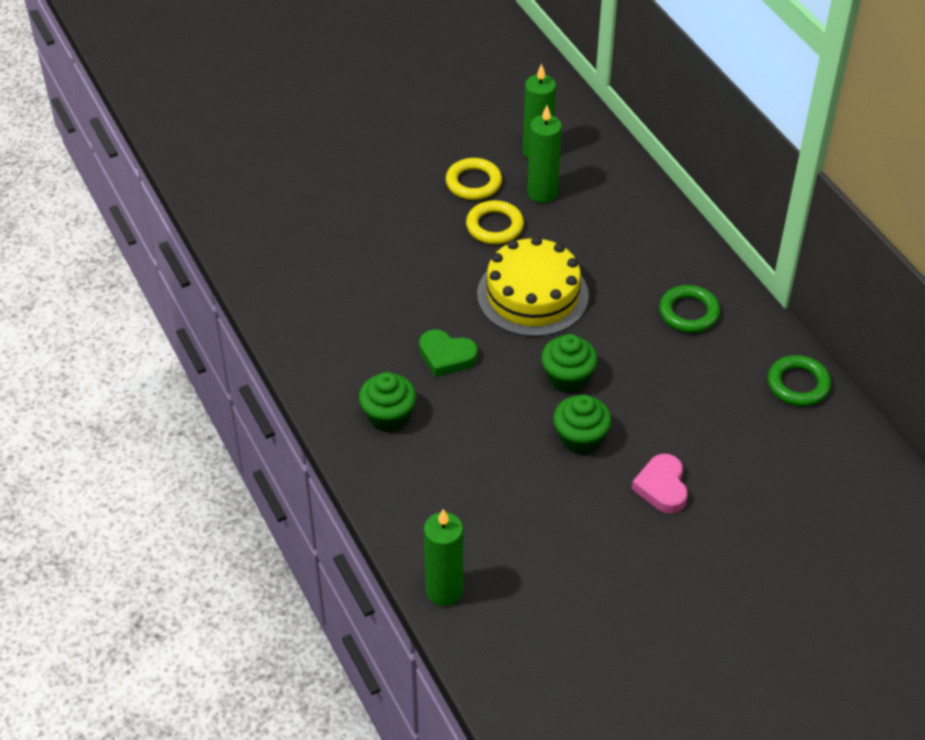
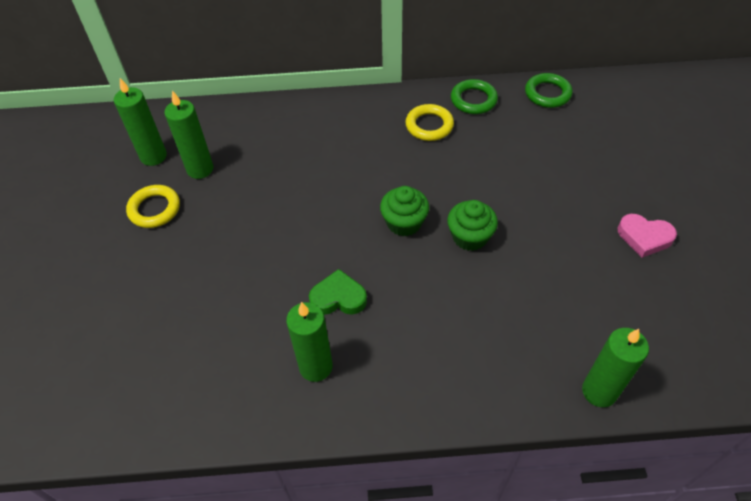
camera: 65 degrees left, 5 degrees up
green cupcake [359,372,416,431] -> none
green heart [419,329,478,377] -> green heart turned 135 degrees counterclockwise [309,269,367,315]
yellow ring [466,200,524,244] -> yellow ring moved to [405,104,454,141]
yellow cake [477,236,589,337] -> none
pink heart [632,454,688,514] -> pink heart moved to [618,214,677,258]
green ring [659,285,720,333] -> green ring moved to [525,73,573,108]
none -> green candle [286,302,333,382]

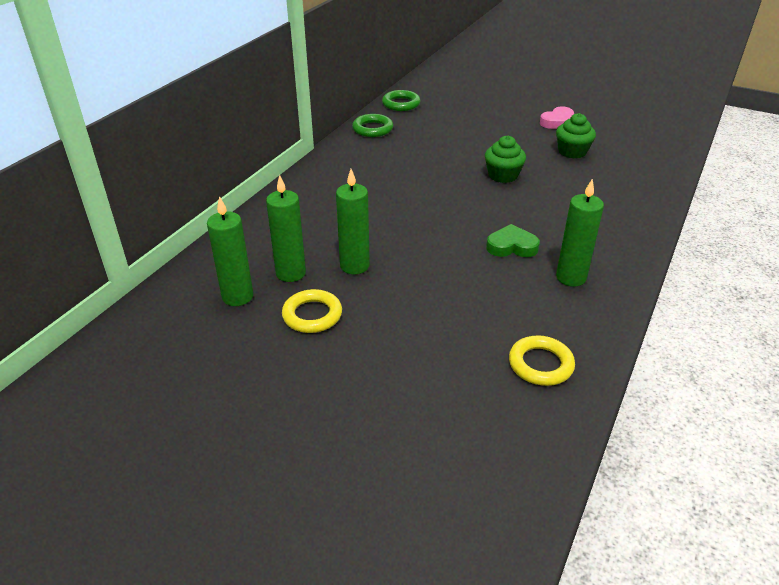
camera: 60 degrees left, 15 degrees down
green heart [309,269,367,315] -> green heart turned 60 degrees clockwise [486,224,540,257]
green cupcake [380,186,429,236] -> green cupcake moved to [556,113,596,159]
yellow ring [405,104,454,141] -> yellow ring moved to [509,335,575,386]
green candle [582,328,649,407] -> green candle moved to [336,169,370,274]

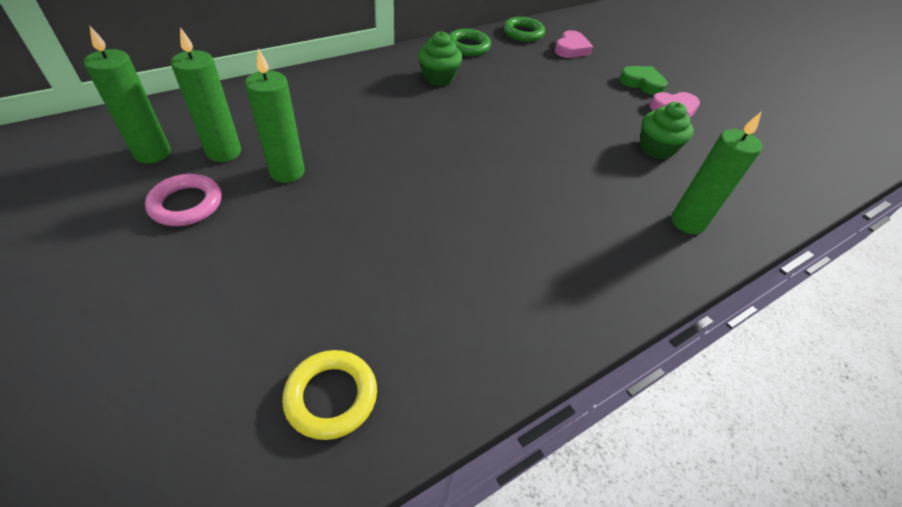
camera: 25 degrees right, 10 degrees up
yellow ring [282,289,342,333] -> pink ring [145,174,221,226]
green cupcake [485,136,526,183] -> green cupcake moved to [418,31,462,86]
green heart [486,224,540,257] -> green heart moved to [619,66,667,95]
green candle [556,179,604,286] -> green candle moved to [671,111,763,234]
none -> pink heart [555,30,593,58]

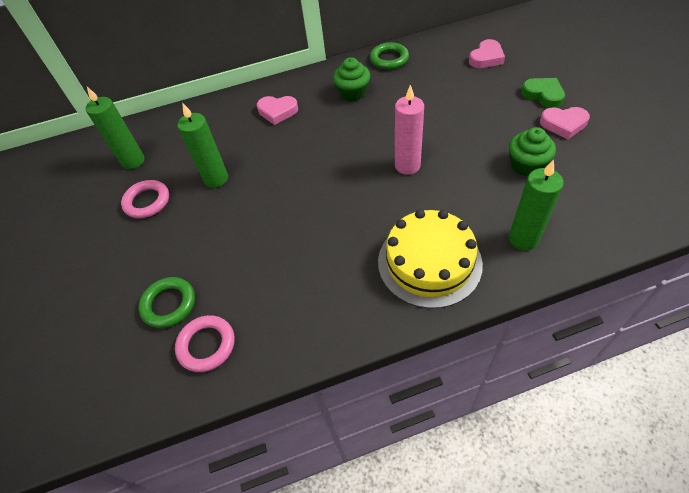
camera: 25 degrees right, 5 degrees up
green candle [171,27,241,162] -> none
yellow ring [282,350,377,440] -> pink ring [175,315,234,372]
green ring [504,17,545,42] -> green ring moved to [139,277,195,328]
none -> pink heart [257,96,298,125]
none -> yellow cake [378,209,483,309]
none -> pink candle [395,85,424,175]

